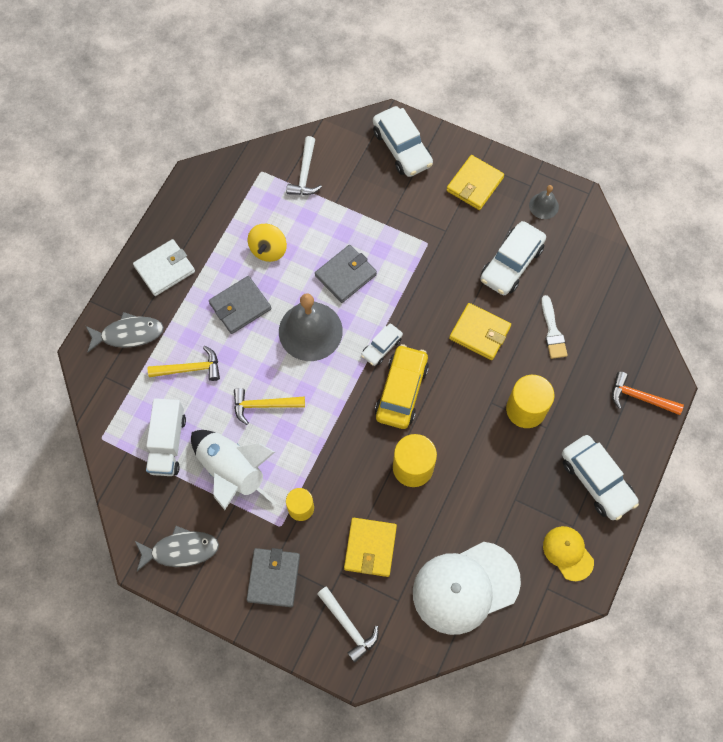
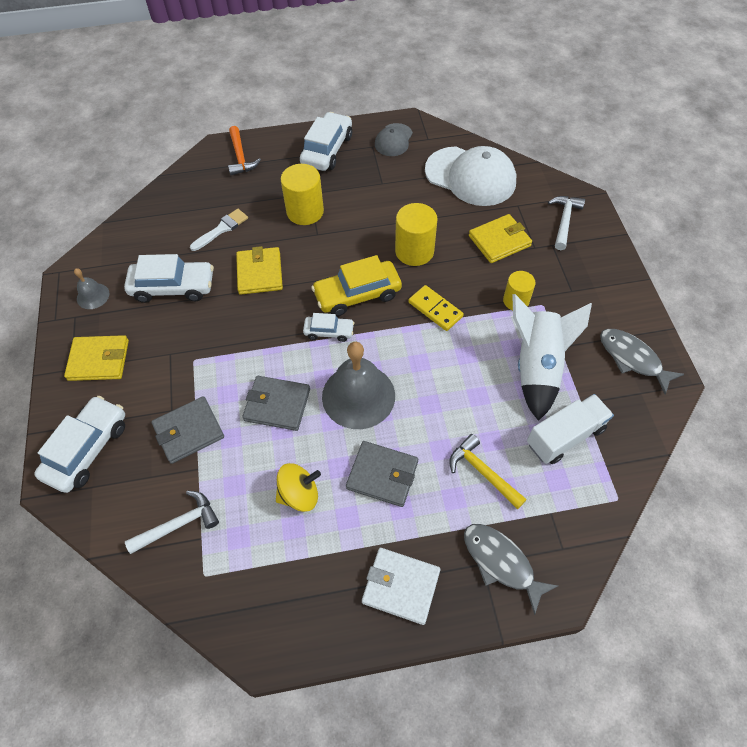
camera: 125 degrees left, 10 degrees down
yellow hammer [234,388,305,425] -> none
grey wallet [246,548,300,607] -> grey wallet moved to [151,396,224,464]
yellow cap [543,526,594,581] -> grey cap [375,123,413,156]
none -> yellow domino [409,285,464,331]

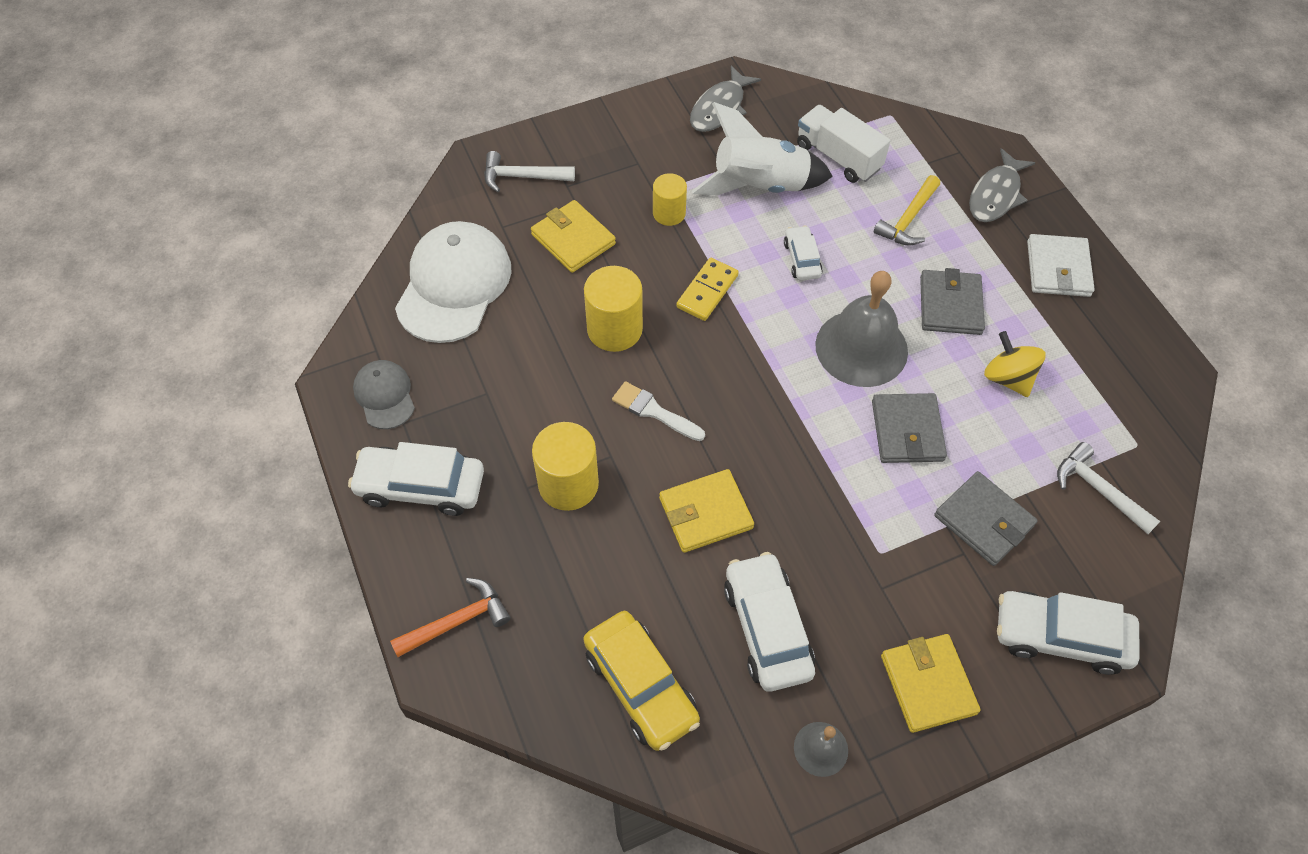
camera: 105 degrees left, 0 degrees up
white brush [190,209,248,251] -> white brush moved to [612,381,705,441]
white car [303,313,354,342] -> white car moved to [784,225,823,281]
yellow car [311,255,402,316] -> yellow car moved to [583,611,700,751]
grey cap [375,123,413,156] -> grey cap turned 120 degrees counterclockwise [353,360,415,429]

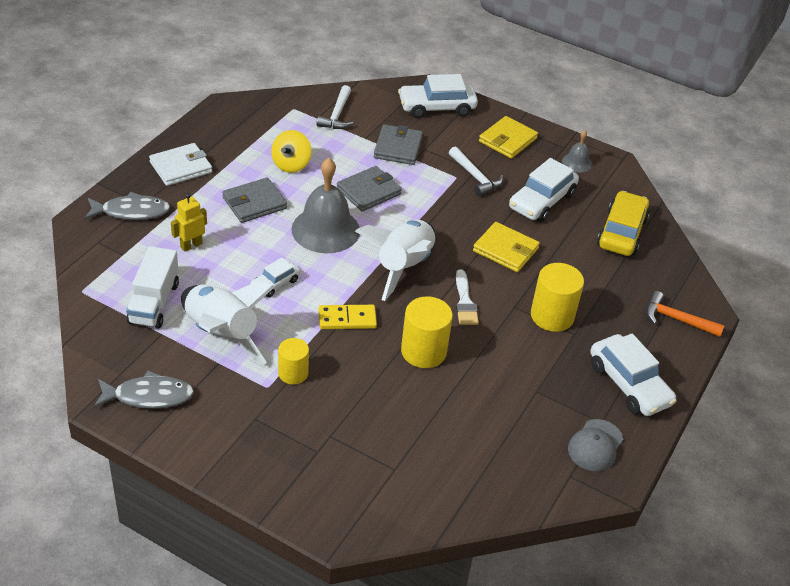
camera: 130 degrees left, 15 degrees down
white cap [395,221,512,343] -> none
white hammer [484,151,575,192] -> white hammer moved to [449,147,503,196]
yellow wallet [531,200,616,273] -> none
yellow hammer [874,175,940,246] -> yellow robot [171,193,207,252]
white car [997,591,1140,675] -> white car turned 105 degrees clockwise [398,74,478,118]
none -> white rocket [355,220,435,301]

